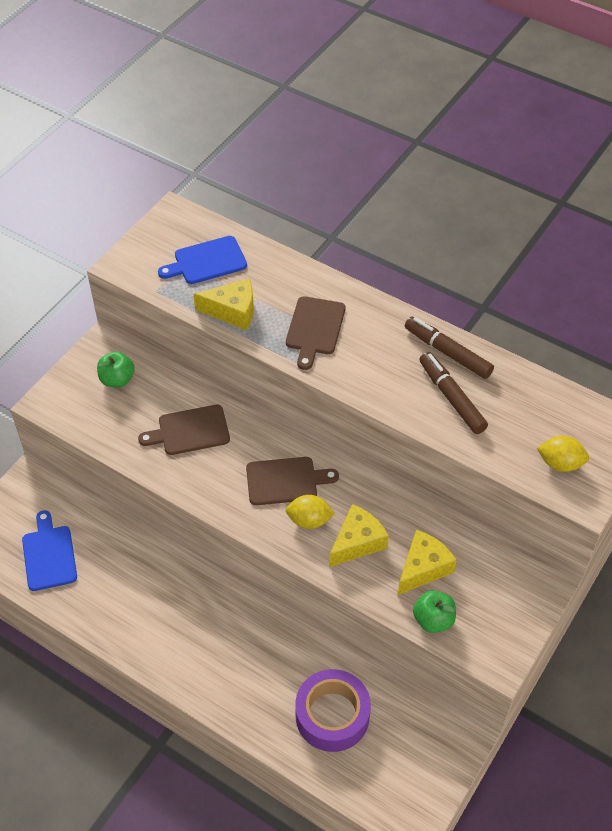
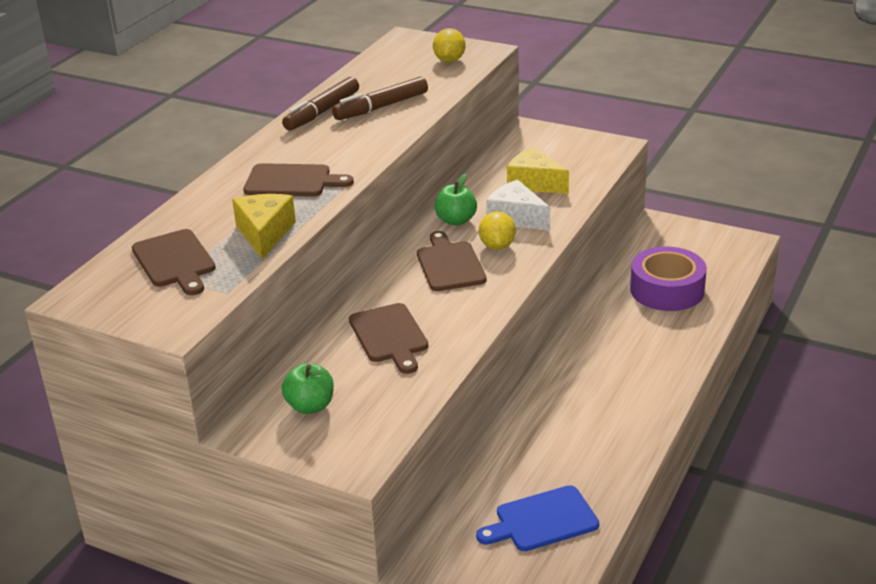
camera: 95 degrees left, 20 degrees down
blue cutting board [158,236,247,284] -> brown cutting board [132,229,216,295]
yellow cheese [329,504,389,567] -> white cheese [486,180,550,231]
green apple [413,590,456,633] -> green apple moved to [435,174,477,226]

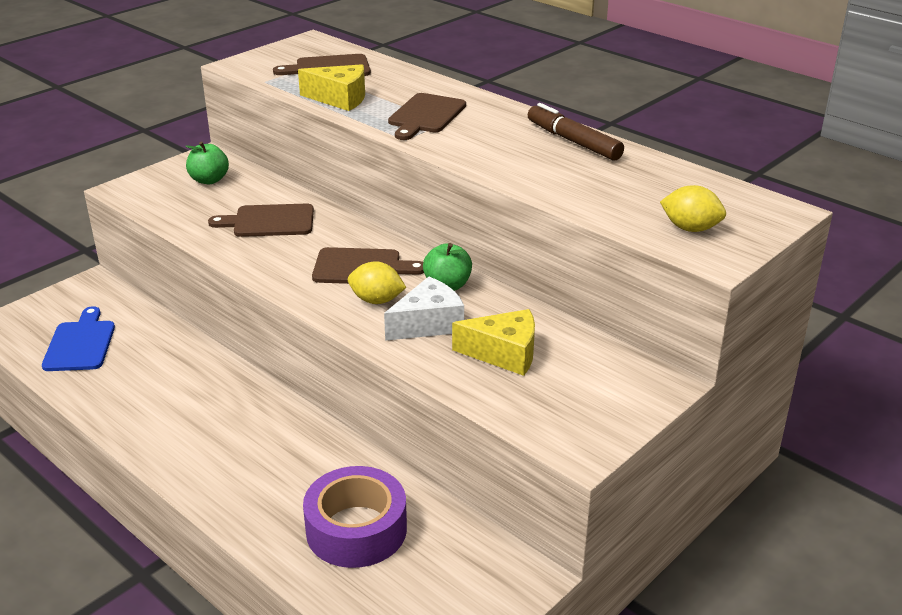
camera: 105 degrees right, 0 degrees up
brown marker [332,77,428,120] -> none
yellow cheese [507,147,569,194] -> yellow cheese turned 45 degrees clockwise [452,309,535,376]

